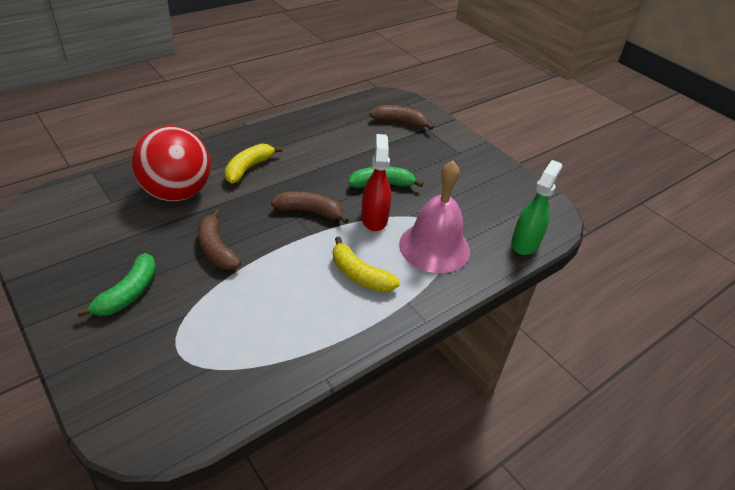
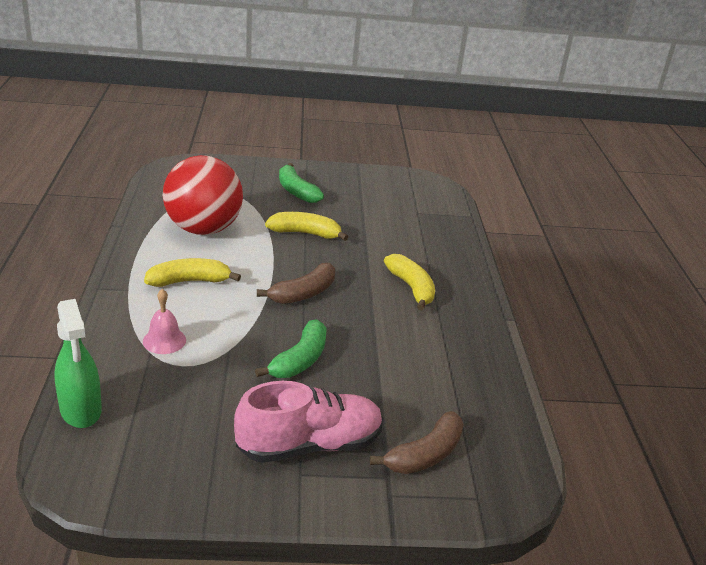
camera: 125 degrees right, 10 degrees down
red ball [132,126,211,201] -> red ball moved to [163,155,243,235]
brown banana [198,209,241,270] -> yellow banana [265,212,348,241]
red spray bottle [361,134,391,231] -> none
pink bell [399,161,470,273] -> pink bell [143,289,186,354], size x0.48
none -> pink shoe [234,381,383,463]

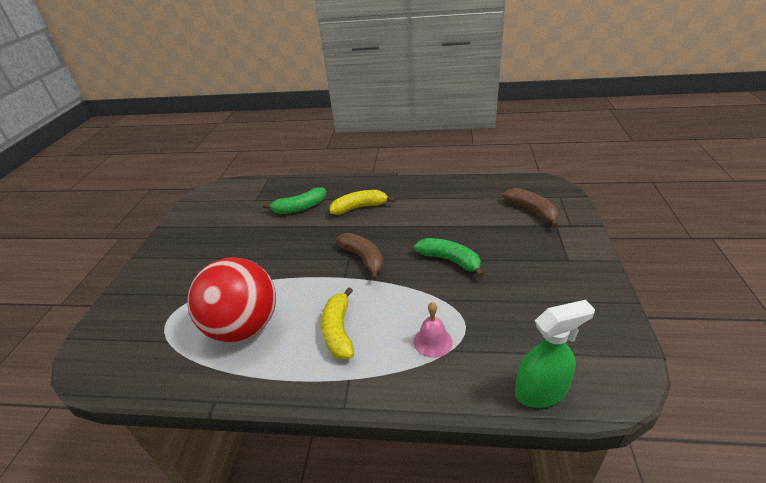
camera: 75 degrees left, 5 degrees up
pink shoe [234,381,383,463] -> none
yellow banana [265,212,348,241] -> none
green banana [279,163,324,203] -> green banana moved to [263,187,326,214]

